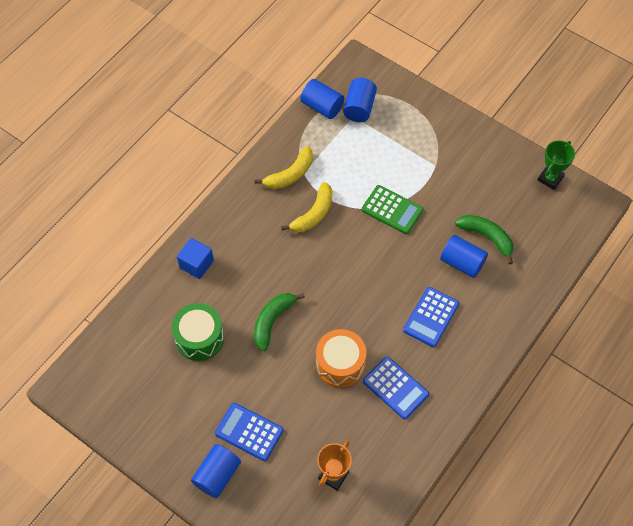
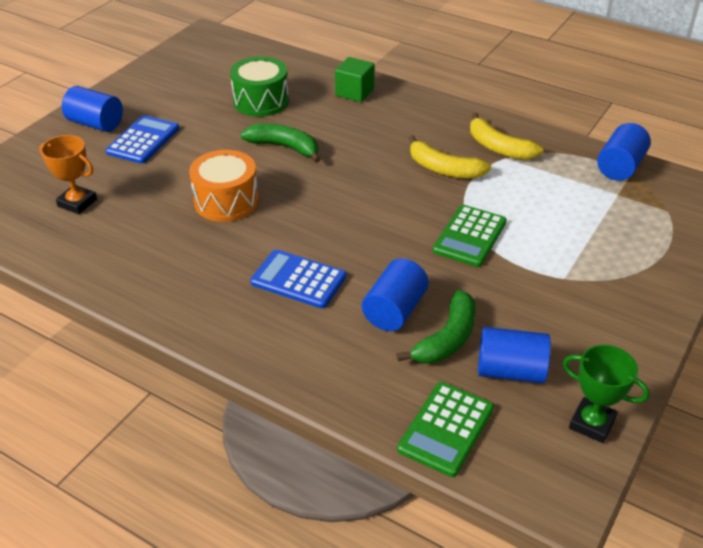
camera: 85 degrees right, 20 degrees down
blue cube [177,238,214,279] -> green cube [335,57,375,102]
blue cylinder [343,78,377,122] -> blue cylinder moved to [478,327,551,383]
blue calculator [363,357,429,419] -> none
none -> green calculator [397,382,494,477]

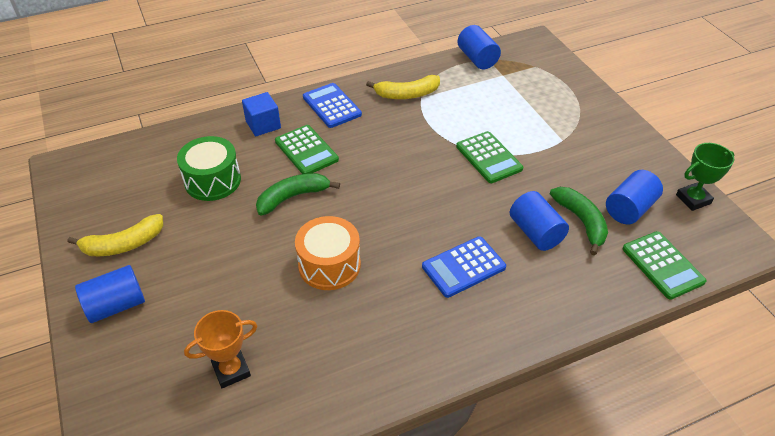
camera: 55 degrees left, 5 degrees up
blue calculator [105,115,179,164] -> blue calculator moved to [303,83,362,128]
green cube [335,57,375,102] -> blue cube [242,92,281,136]
yellow banana [409,135,491,179] -> yellow banana moved to [68,214,163,256]
none -> green calculator [275,125,339,174]

